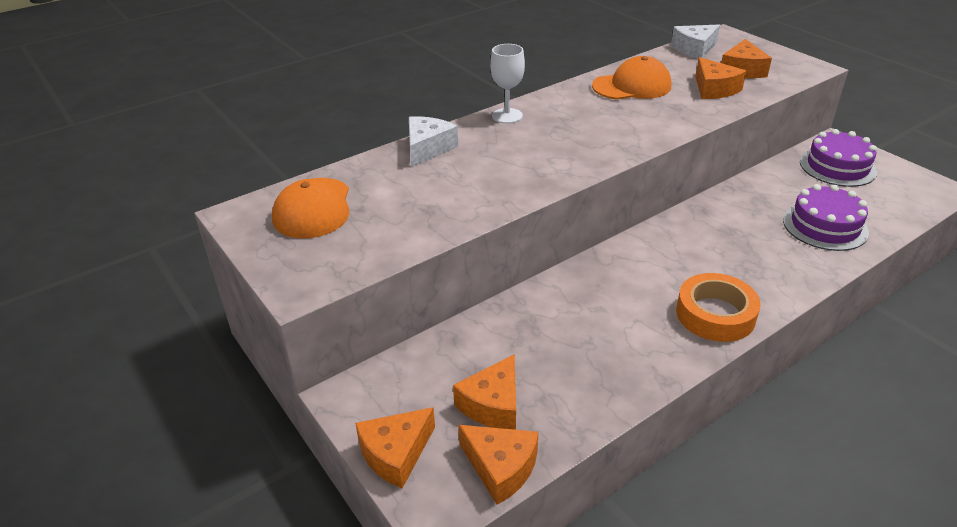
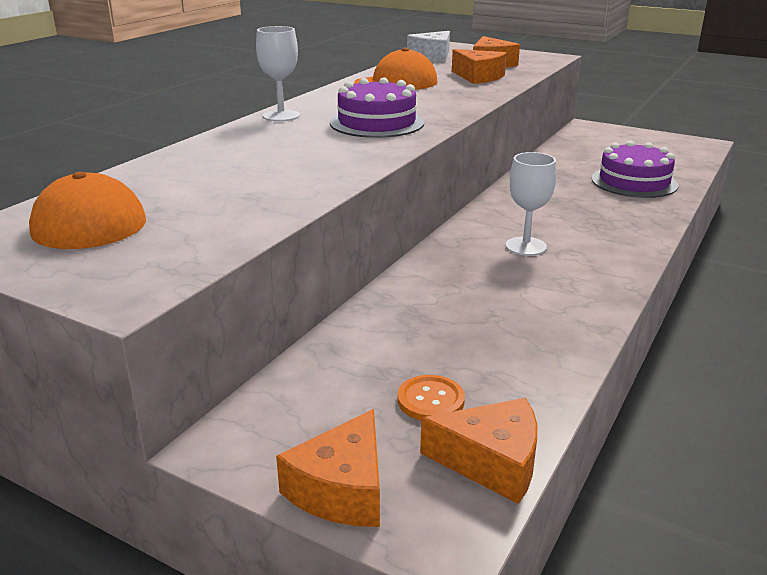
camera: 25 degrees left, 10 degrees down
white cheese [409,116,458,166] -> none
orange cheese [453,354,516,430] -> orange button [397,375,465,420]
orange tape [676,273,761,342] -> none
purple cake [800,129,877,187] -> purple cake moved to [330,77,424,138]
none -> white goblet [505,152,556,256]

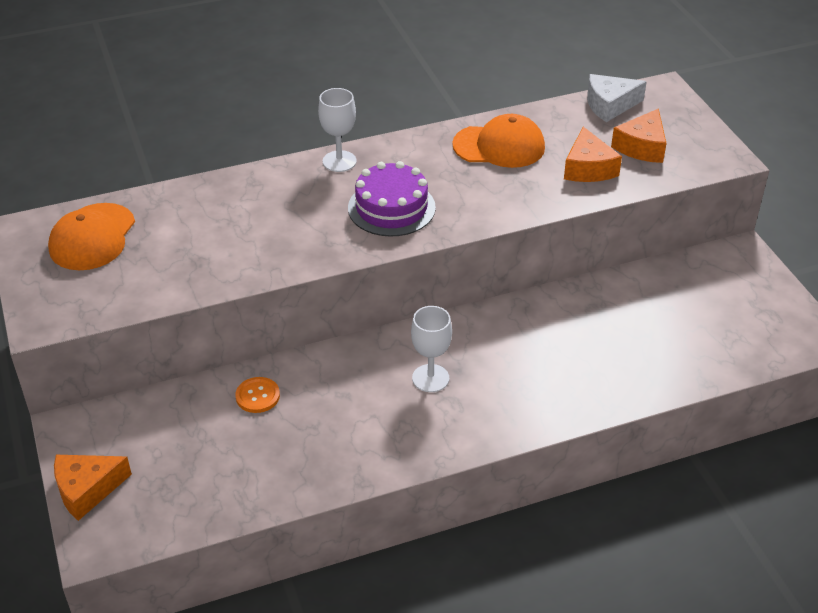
camera: 40 degrees right, 15 degrees up
orange button [397,375,465,420] -> orange button moved to [235,377,280,413]
orange cheese [420,398,537,504] -> none
purple cake [591,141,678,198] -> none

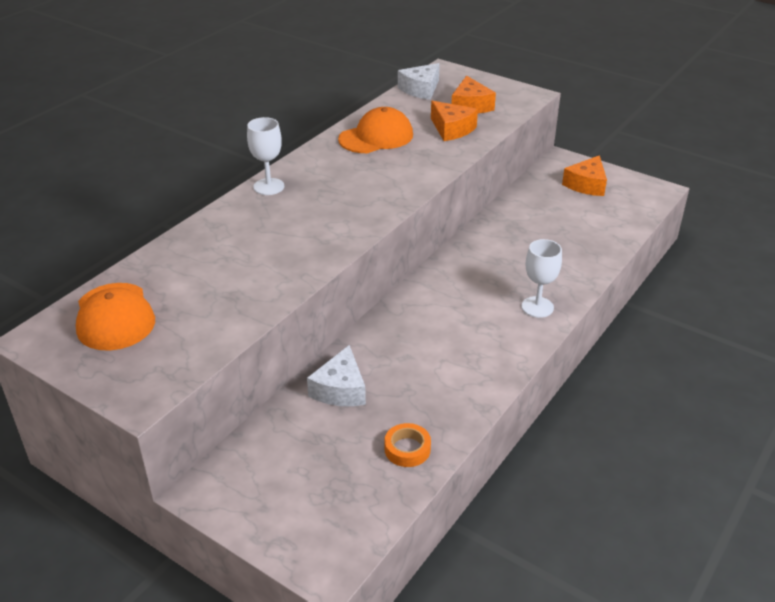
camera: 35 degrees left, 5 degrees down
orange cheese [54,455,132,521] -> orange cheese moved to [562,155,607,196]
orange button [235,377,280,413] -> white cheese [307,345,366,406]
purple cake [348,161,436,237] -> none
white goblet [411,306,452,392] -> white goblet moved to [521,239,562,318]
none -> orange tape [384,423,431,467]

